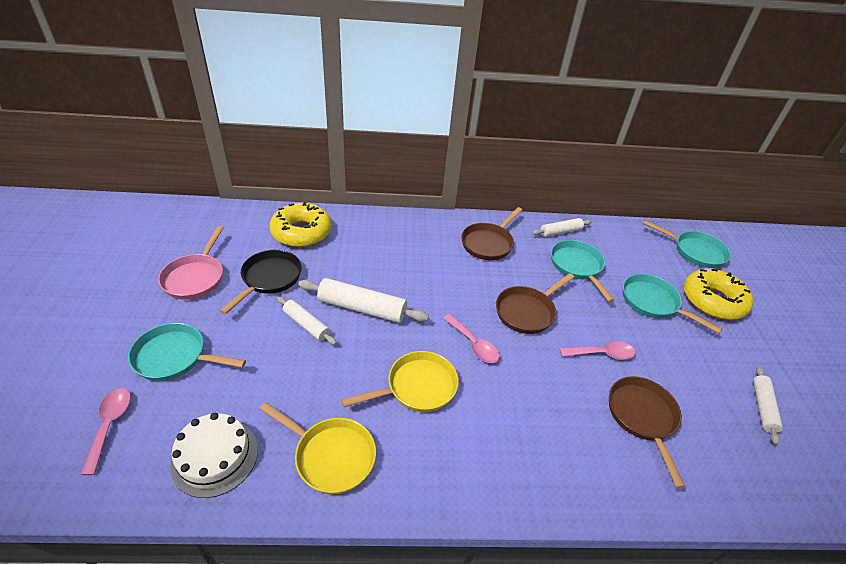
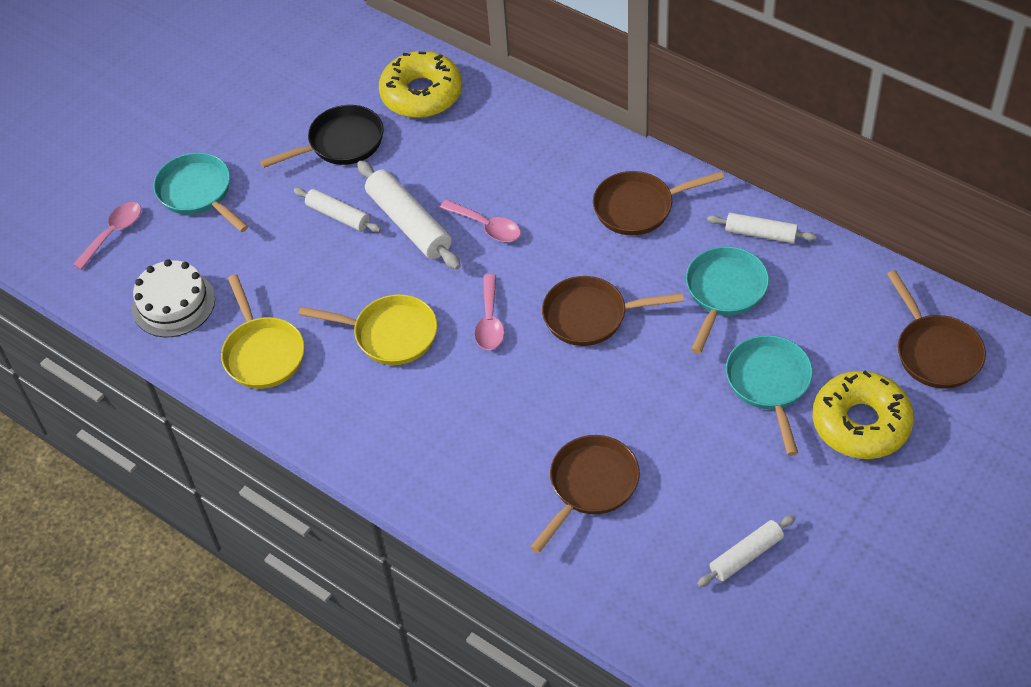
camera: 45 degrees right, 10 degrees up
pink pan [158,226,223,300] -> none
white rolling pin [277,297,337,345] -> white rolling pin turned 45 degrees counterclockwise [294,188,381,232]
pink spoon [560,341,636,360] -> pink spoon moved to [440,200,521,242]
turquoise pan [643,220,731,268] -> brown pan [887,270,986,389]

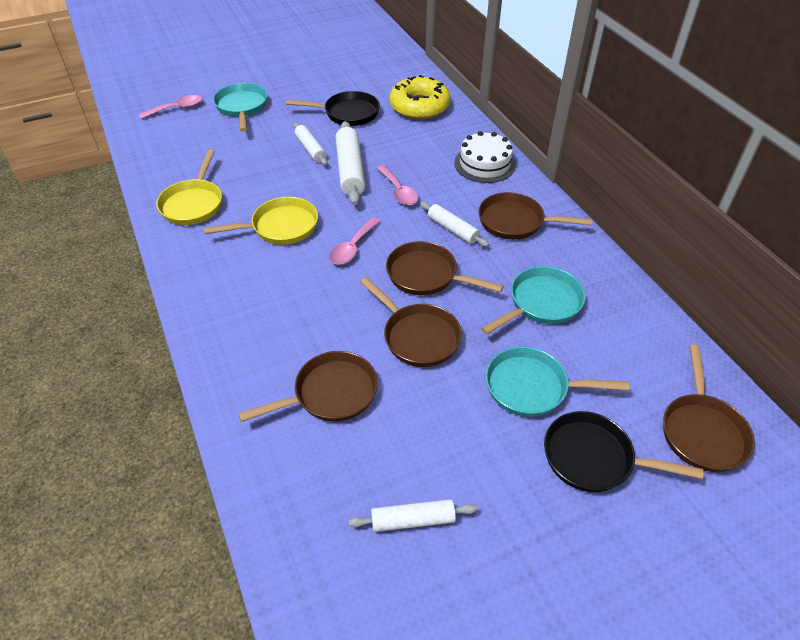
camera: 25 degrees right, 5 degrees down
white cake [132,259,215,337] -> white cake moved to [454,131,516,183]
yellow pan [299,294,437,365] -> yellow pan turned 60 degrees counterclockwise [204,197,318,245]
white rolling pin [707,213,817,243] -> white rolling pin moved to [420,202,489,247]
turquoise pan [726,335,813,456] -> turquoise pan turned 105 degrees counterclockwise [486,347,629,417]
yellow donut [813,371,914,459] -> black pan [544,411,703,492]
none -> brown pan [360,277,462,367]

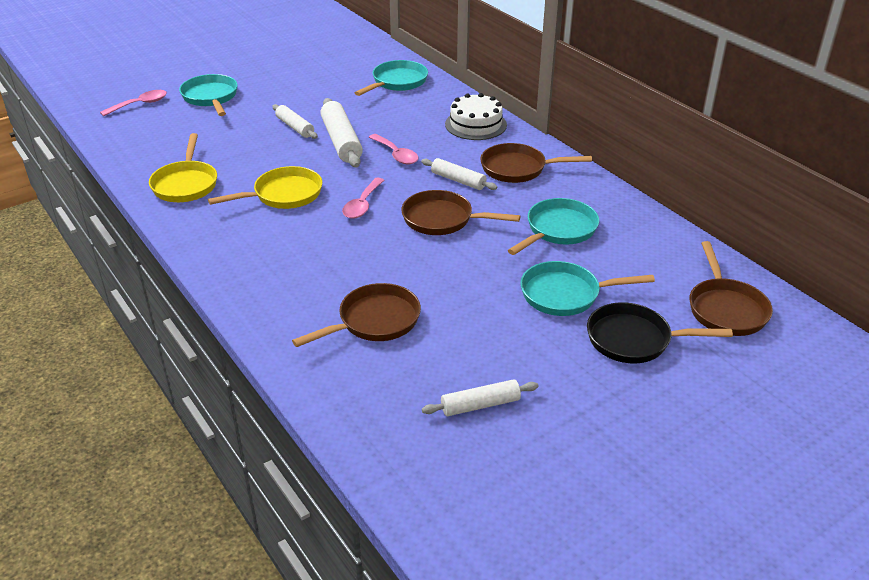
camera: 10 degrees left, 10 degrees down
black pan [286,91,380,126] -> none
brown pan [360,277,462,367] -> none
yellow donut [389,75,450,119] -> turquoise pan [355,60,428,96]

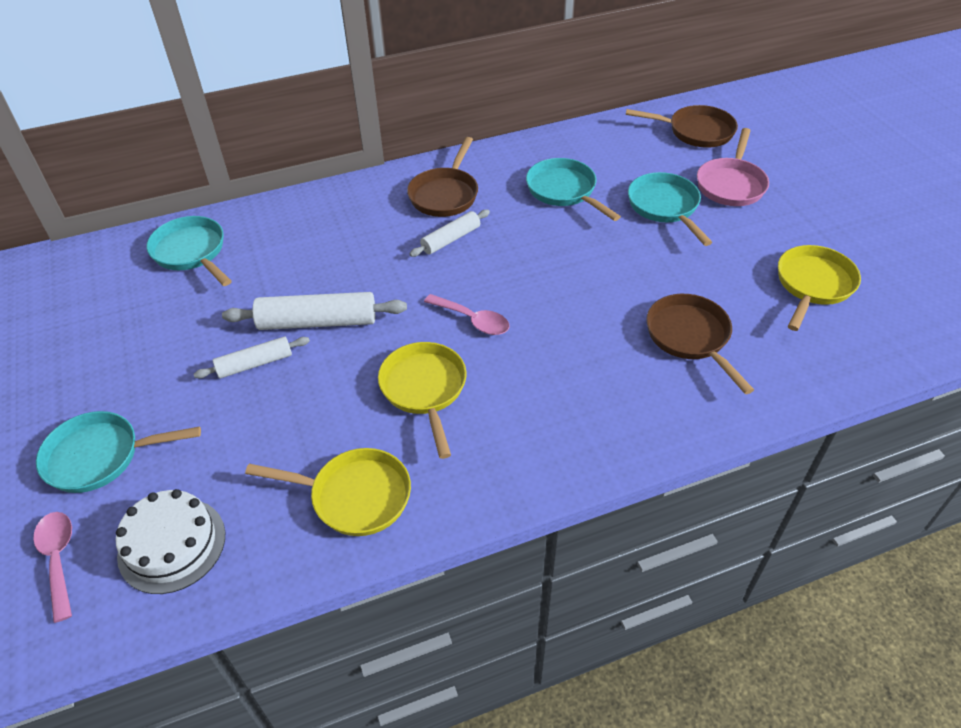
camera: 75 degrees left, 10 degrees up
pink spoon [369,134,418,164] -> none
brown pan [401,190,520,235] -> none
white rolling pin [422,379,539,416] -> yellow pan [778,245,861,331]
white cake [445,93,507,140] -> white cake moved to [116,489,225,594]
turquoise pan [520,261,655,316] -> turquoise pan turned 150 degrees clockwise [628,172,712,246]
black pan [587,302,733,363] -> pink pan [697,128,769,206]

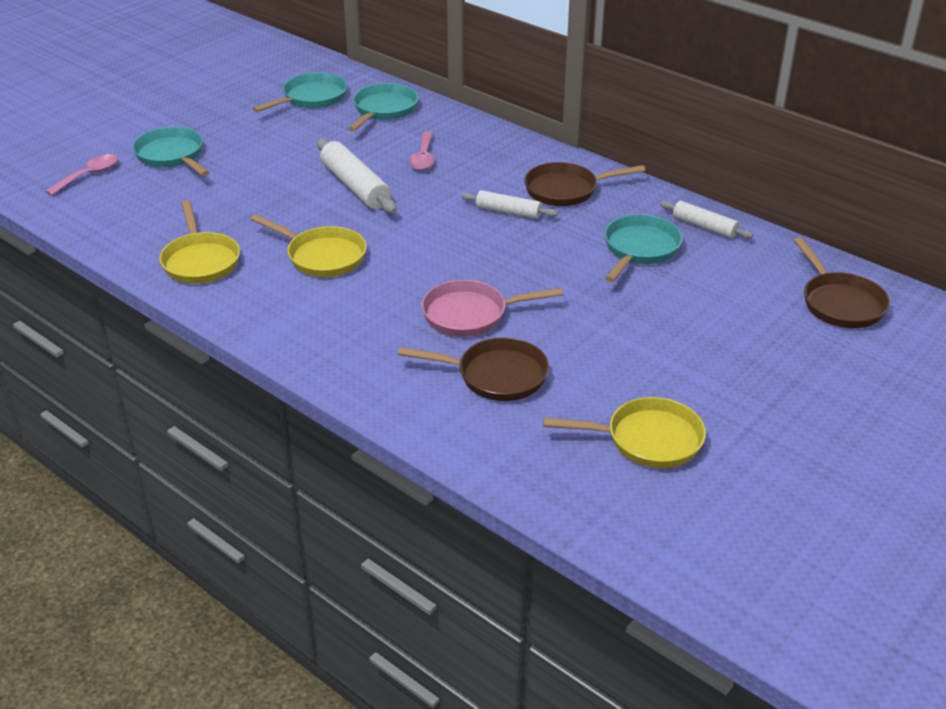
camera: 60 degrees right, 10 degrees down
white cake [116,489,225,594] -> none
white rolling pin [194,336,310,379] -> white rolling pin moved to [660,201,753,239]
yellow pan [378,342,467,459] -> yellow pan turned 75 degrees clockwise [250,214,367,277]
pink spoon [424,294,510,335] -> pink spoon moved to [409,131,434,170]
turquoise pan [628,172,712,246] -> turquoise pan moved to [252,72,347,112]
brown pan [646,294,754,394] -> brown pan turned 60 degrees clockwise [398,337,549,401]
pink pan [697,128,769,206] -> pink pan moved to [421,280,563,337]

